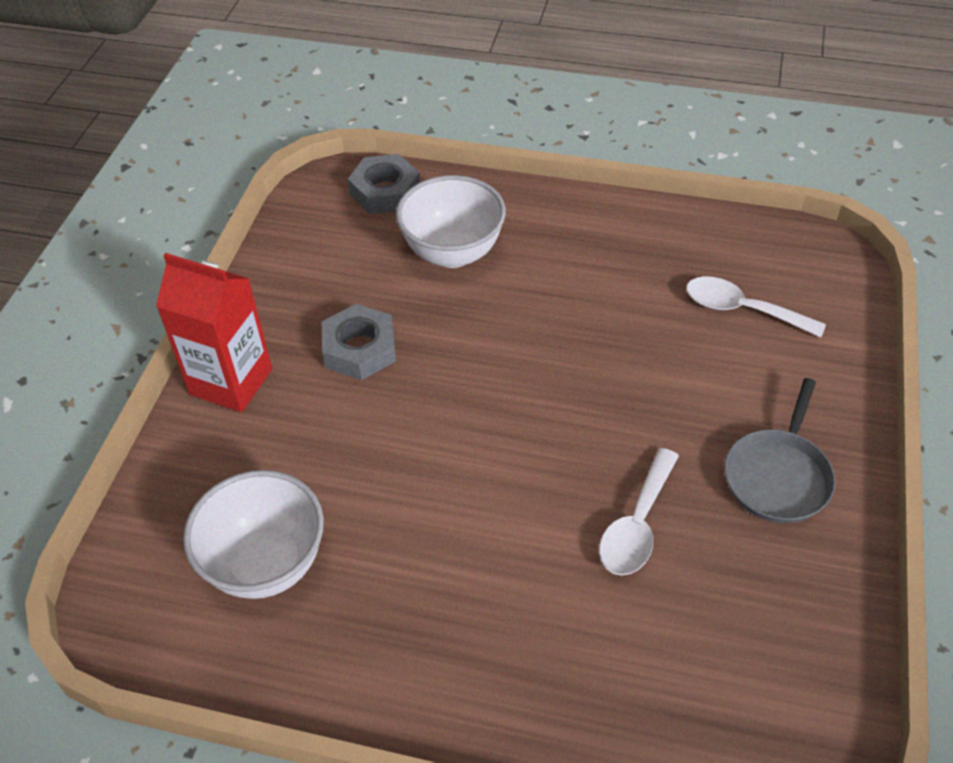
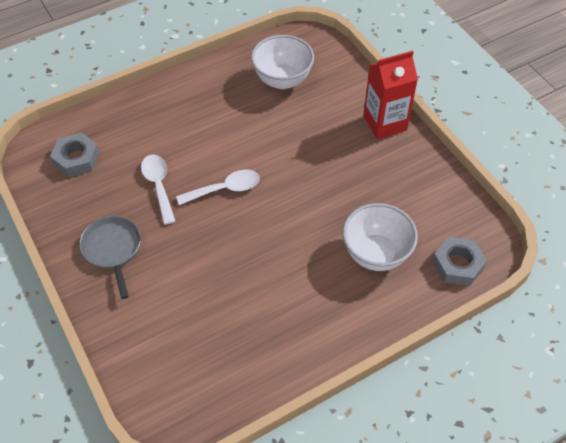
camera: 135 degrees right, 5 degrees up
grey nut [322,304,396,380] -> grey nut moved to [50,132,100,177]
white spoon [686,276,826,337] -> white spoon moved to [176,170,260,205]

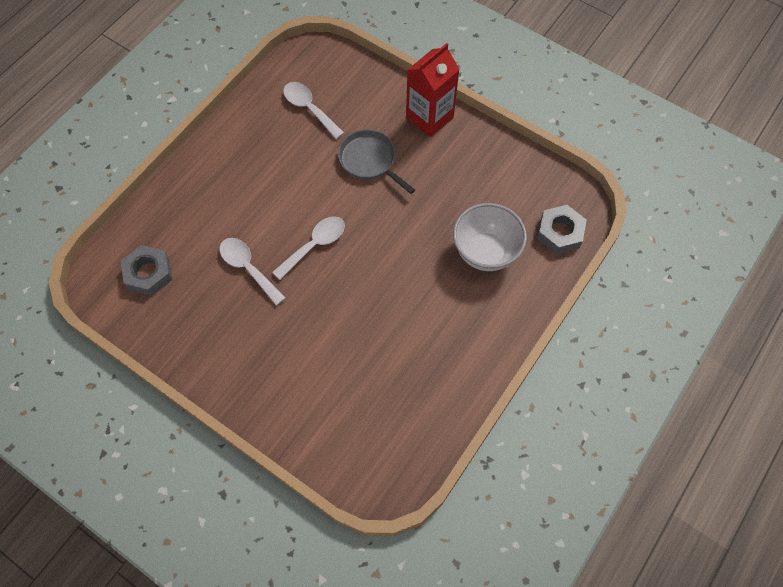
camera: 25 degrees left, 10 degrees up
grey pan [79,216,141,299] -> grey pan moved to [338,129,415,194]
white bowl [251,35,314,89] -> white spoon [283,82,344,139]

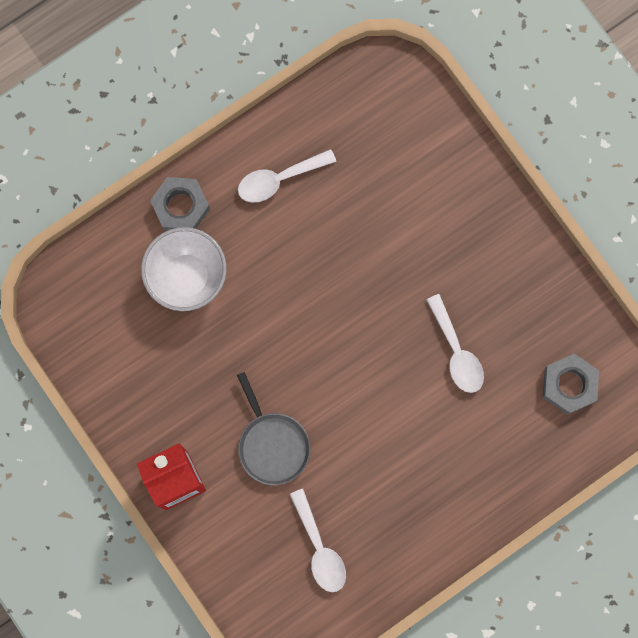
camera: 160 degrees left, 15 degrees up
white spoon [272,216,345,280] -> white spoon moved to [238,149,336,203]
grey nut [537,205,587,254] -> grey nut moved to [150,177,210,231]

